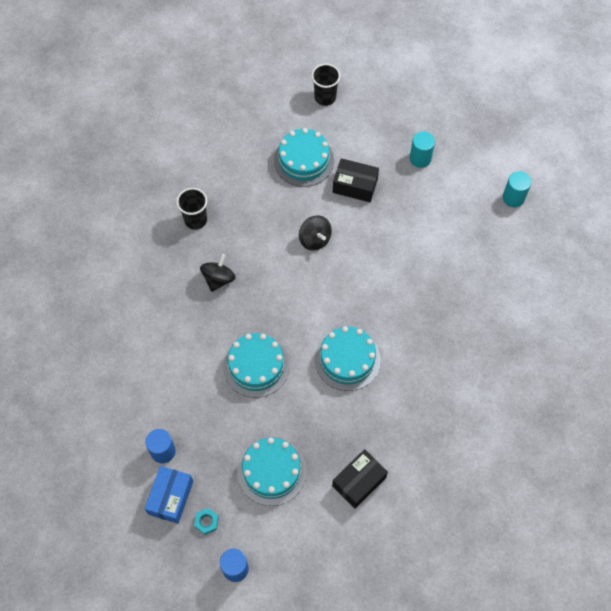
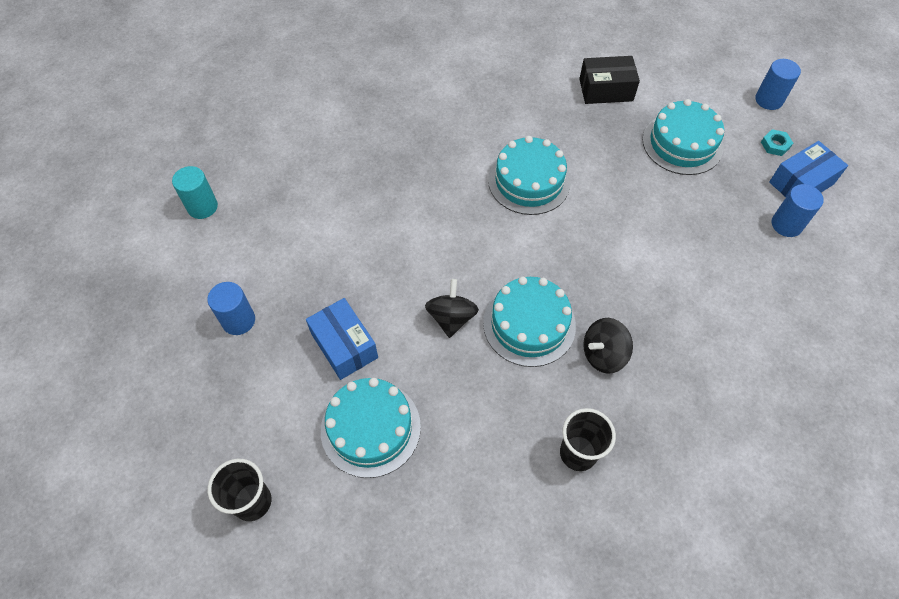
camera: 140 degrees left, 5 degrees down
turquoise cake [223,333,290,398] -> turquoise cake moved to [483,276,576,367]
black box [333,158,379,202] -> blue box [306,298,378,380]
turquoise cylinder [410,132,435,168] -> blue cylinder [207,282,255,335]

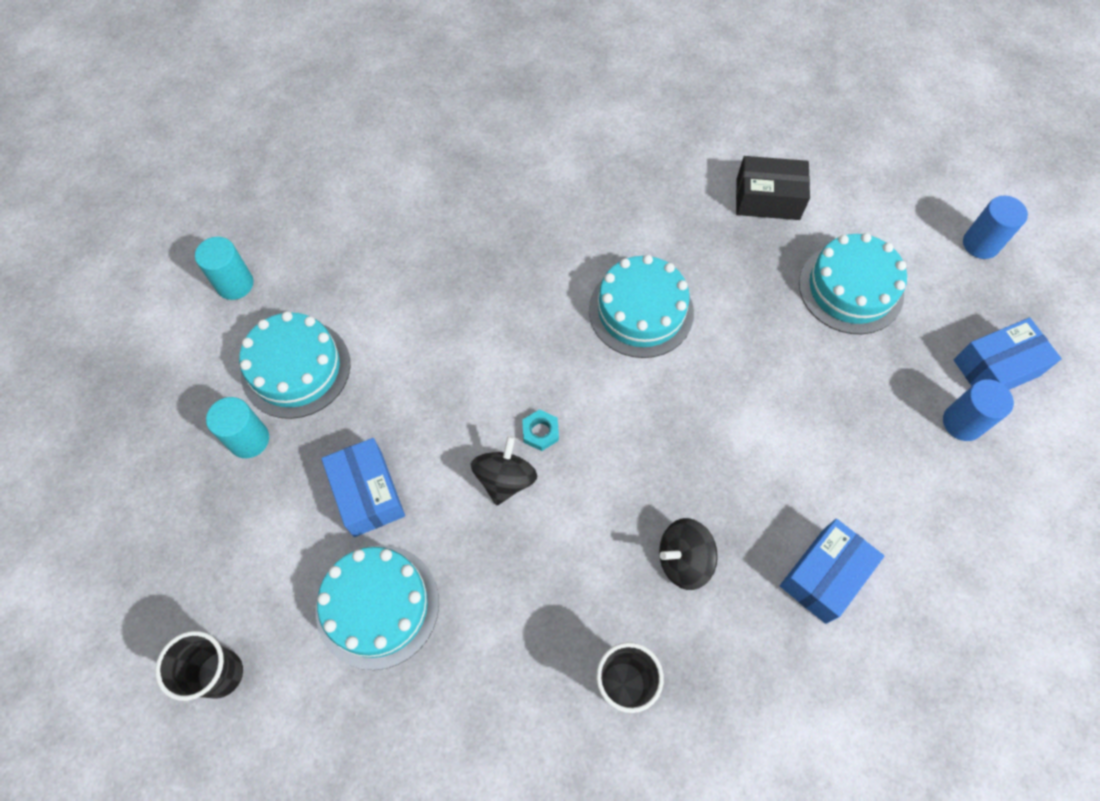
camera: 10 degrees right, 5 degrees up
blue cylinder [207,282,255,335] -> turquoise cylinder [206,397,269,458]
turquoise cake [483,276,576,367] -> turquoise cake moved to [239,311,350,419]
turquoise nut [761,129,793,156] -> turquoise nut moved to [522,409,559,451]
none -> blue box [780,519,884,624]

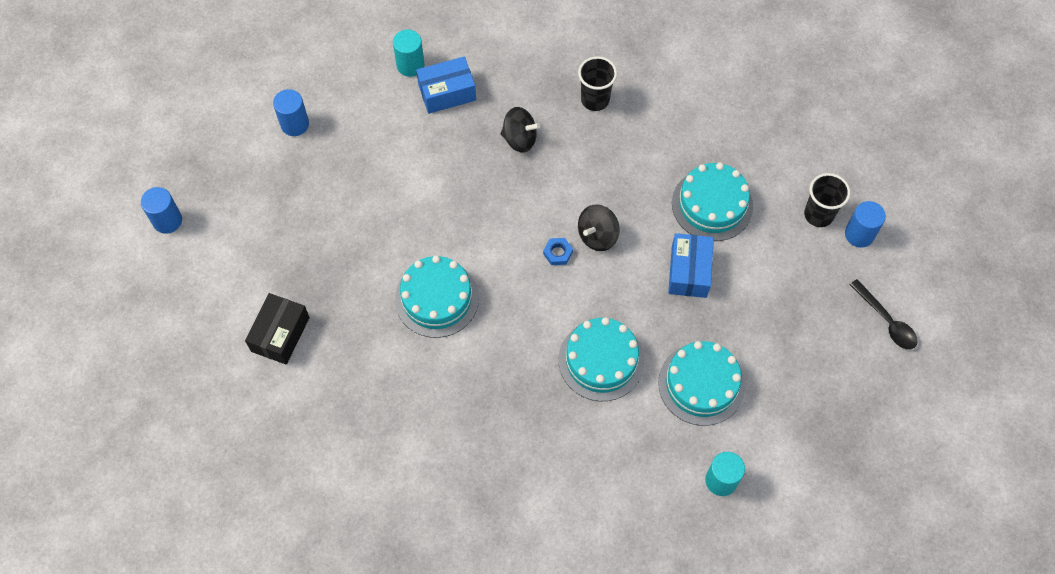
camera: 150 degrees left, 0 degrees up
turquoise cylinder [206,397,269,458] -> turquoise cylinder moved to [393,29,425,77]
turquoise nut [522,409,559,451] -> blue nut [543,238,573,265]
black box [736,156,810,220] -> black box turned 75 degrees clockwise [245,293,310,365]
turquoise cake [799,233,907,334] -> turquoise cake moved to [559,317,645,401]
blue box [954,317,1062,390] -> none
none -> blue cylinder [845,201,886,248]
none -> black spoon [850,279,918,349]

